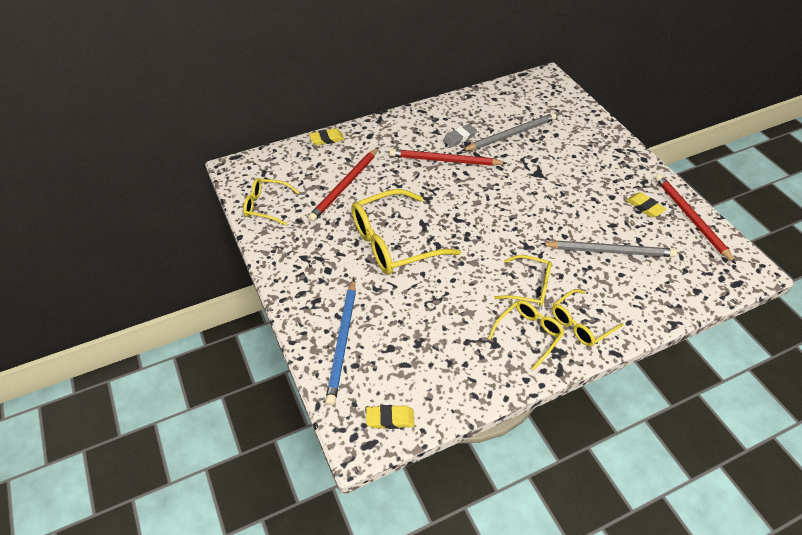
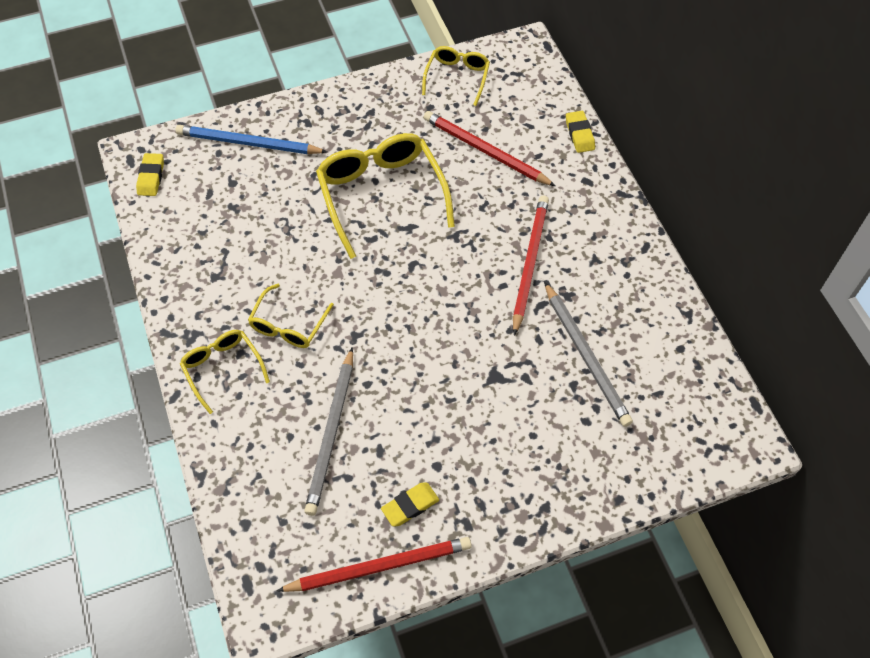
camera: 95 degrees right, 10 degrees up
grey eraser [443,124,477,147] -> none
yellow glasses [488,300,564,370] -> none

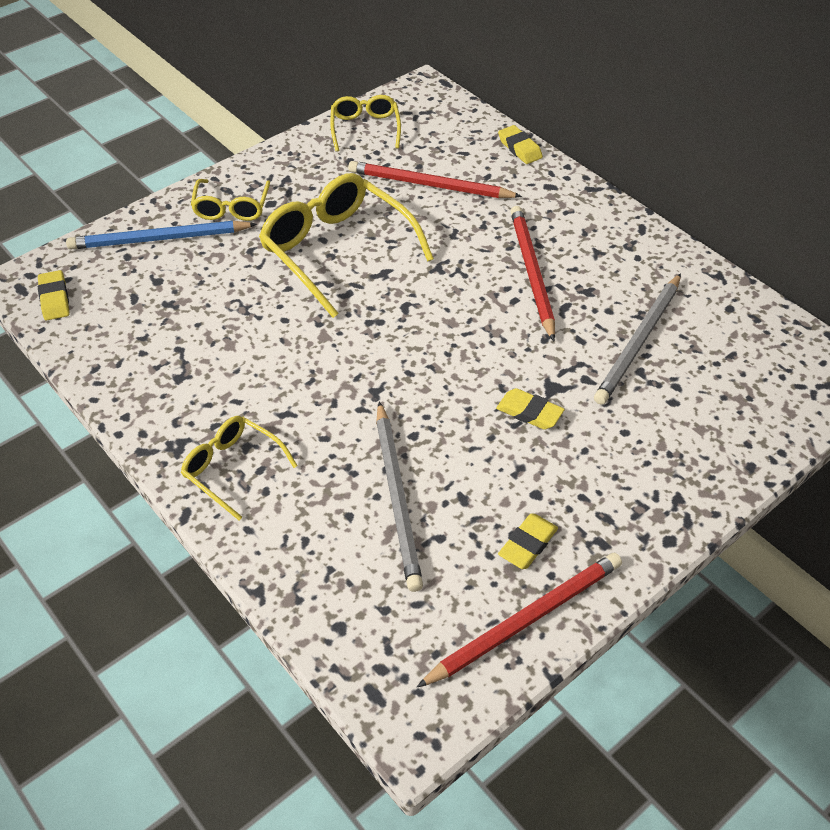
camera: 20 degrees left, 10 degrees down
yellow glasses [248,284,334,348] -> yellow glasses moved to [191,179,270,221]
grey pencil [544,282,633,427] -> grey pencil turned 75 degrees clockwise [594,273,681,405]
none -> yellow eraser [496,388,565,430]

